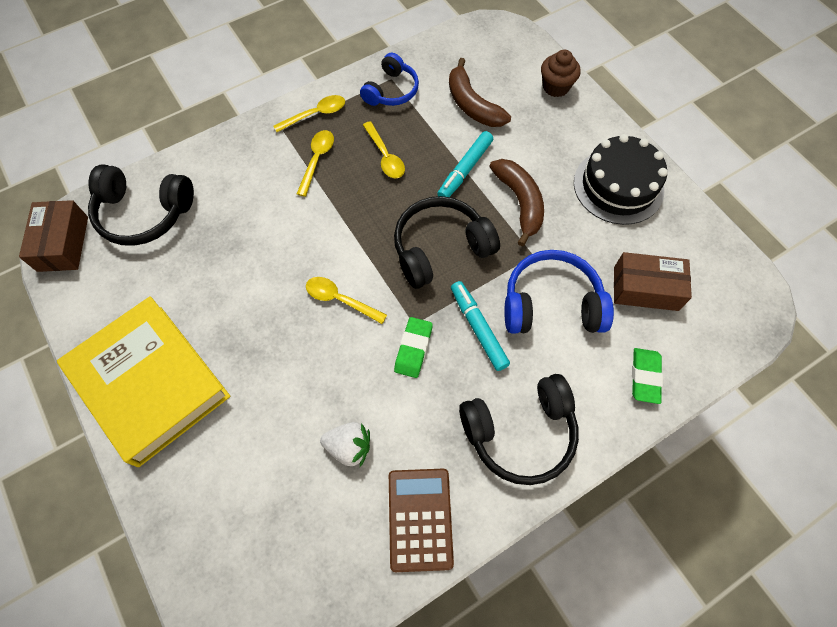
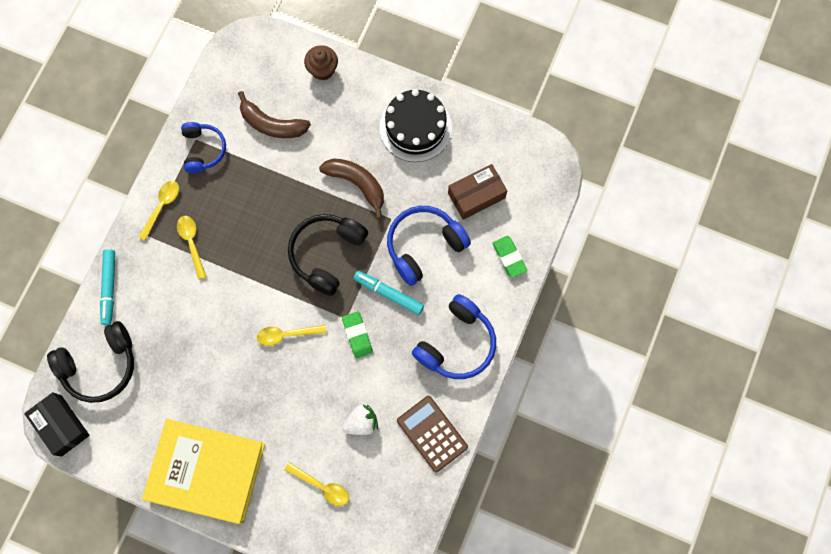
camera: 35 degrees left, 10 degrees up
brown box [19,200,88,272] -> black box [24,392,90,457]
yellow spoon [363,121,405,178] -> yellow spoon moved to [284,462,349,506]
turquoise marker [437,131,493,197] -> turquoise marker moved to [100,249,115,325]
black headphones [459,374,579,485] -> blue headphones [412,294,496,379]

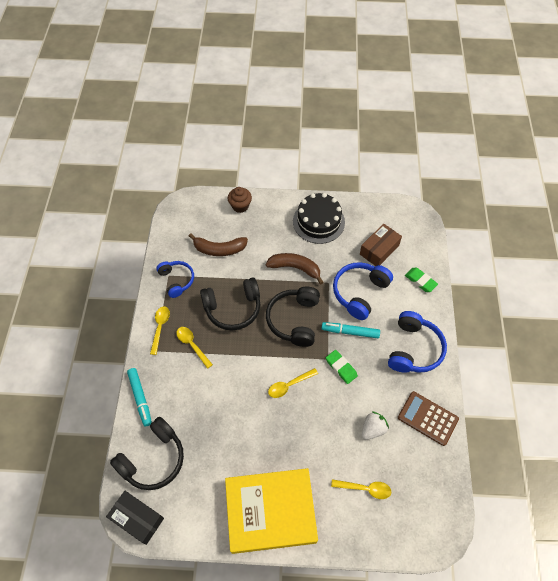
camera: 20 degrees left, 15 degrees down
none -> black headphones [200,278,260,330]

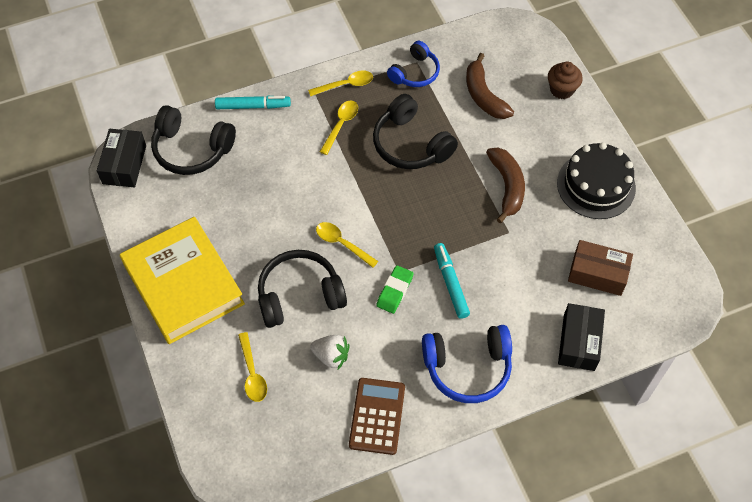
camera: 65 degrees right, 0 degrees up
turquoise marker [127,368,152,426] -> turquoise marker turned 135 degrees counterclockwise [215,96,291,109]
black headphones [266,286,320,347] -> black headphones moved to [258,250,347,328]
blue headphones [333,262,393,320] -> none
green eraser [405,268,438,292] -> black box [558,303,605,371]

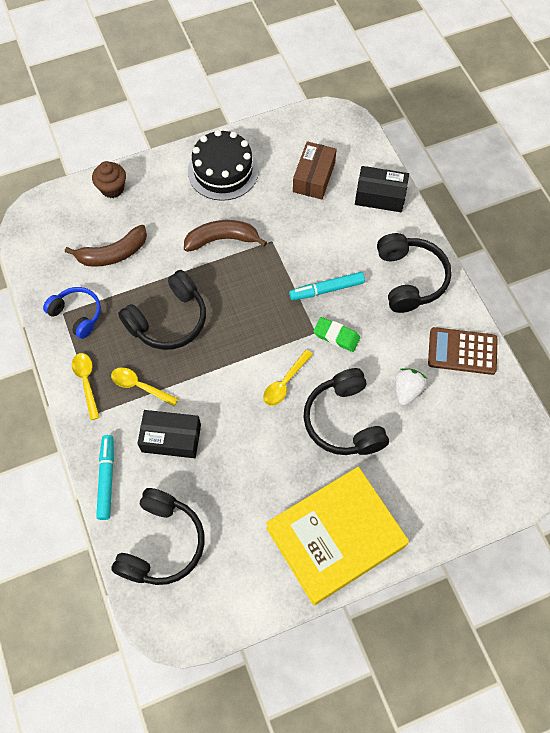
camera: 90 degrees left, 5 degrees up
black box [97,129,146,187] -> black box moved to [137,410,201,458]
yellow spoon [238,332,267,402] -> none
blue headphones [422,325,512,403] -> black headphones [377,233,452,313]

